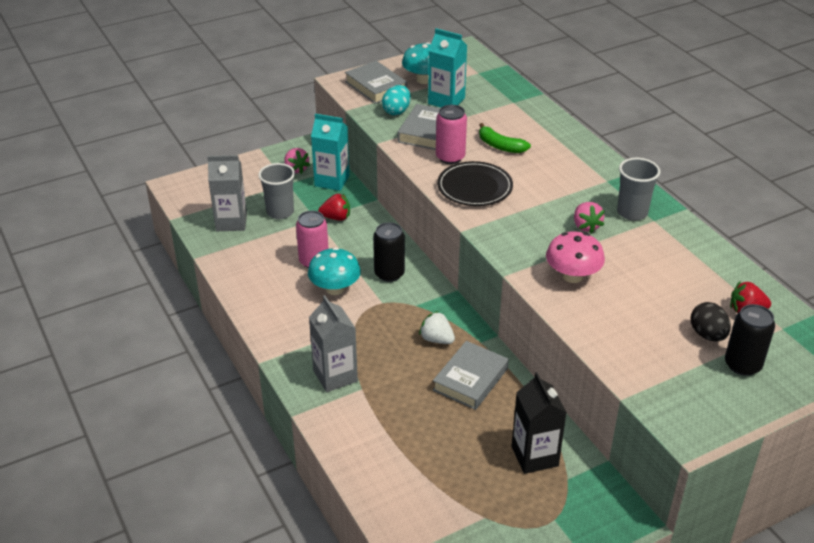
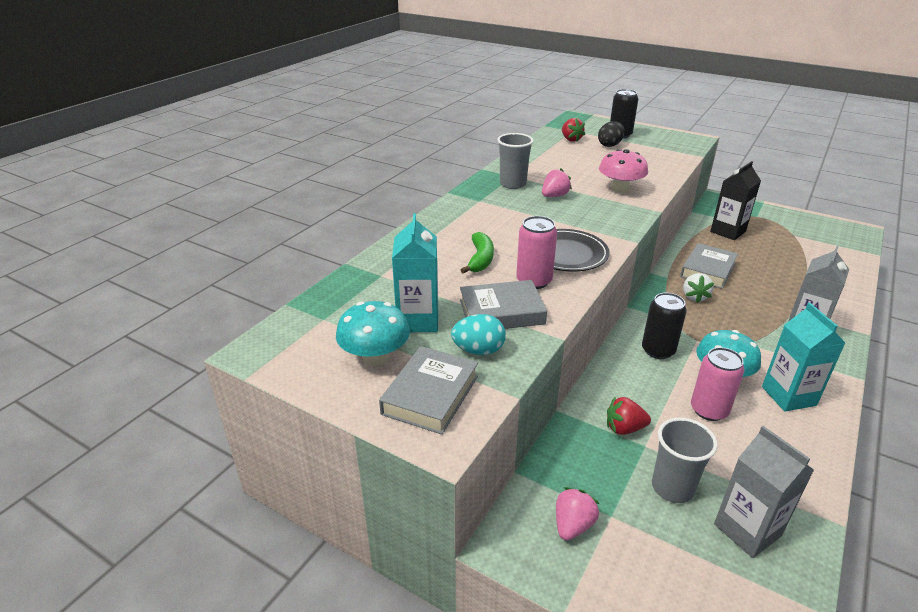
camera: 120 degrees left, 5 degrees down
turquoise carton [311,114,350,191] -> turquoise carton moved to [762,303,845,412]
red strawberry [318,194,350,221] -> red strawberry turned 60 degrees counterclockwise [607,397,651,435]
grey book [433,341,509,410] -> grey book turned 60 degrees counterclockwise [680,243,738,289]

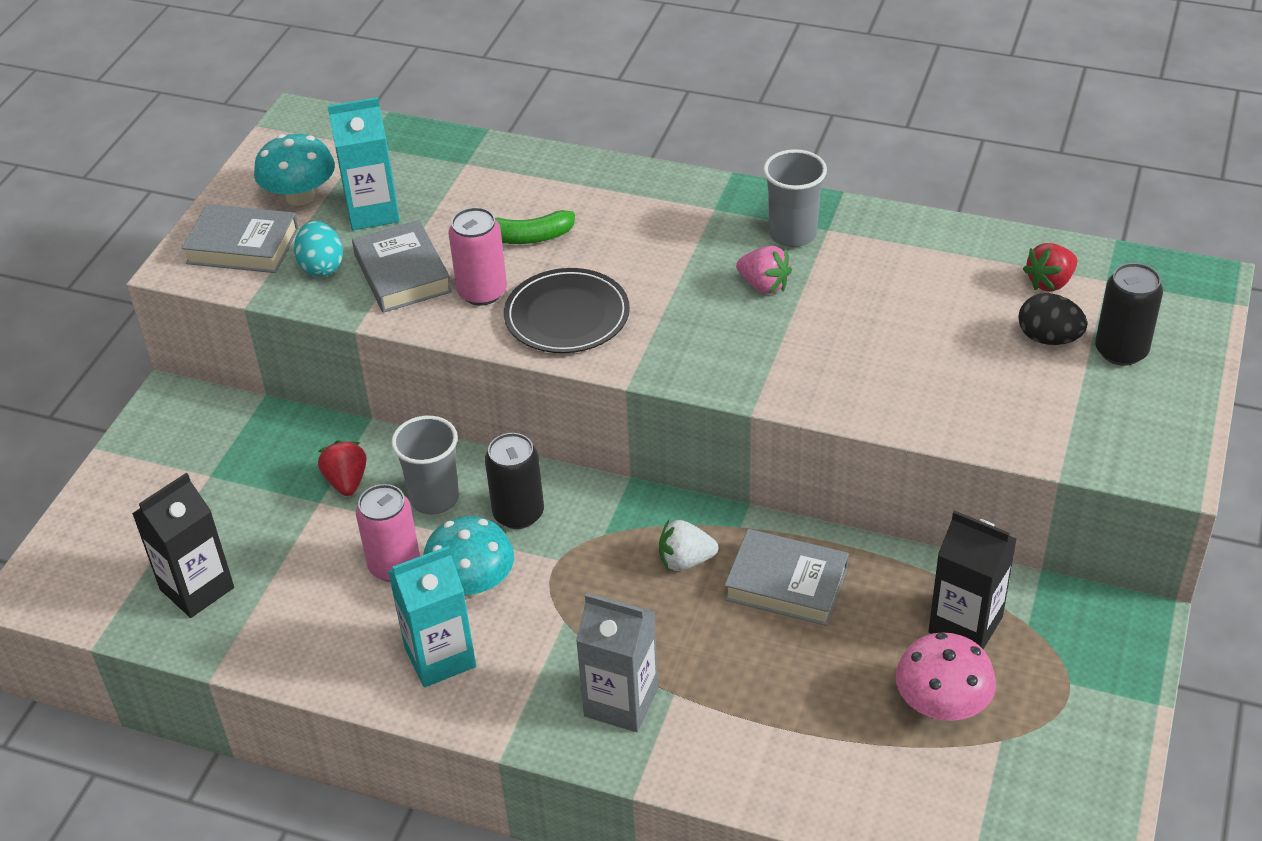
camera: 80 degrees right, 10 degrees up
pink strawberry [556,487,600,541] -> none
pink mushroom [599,149,648,193] -> pink mushroom moved to [896,632,996,721]
grey cup [652,418,718,503] -> grey cup moved to [391,416,459,514]
grey carton [714,426,814,558] -> black carton [132,473,234,618]

